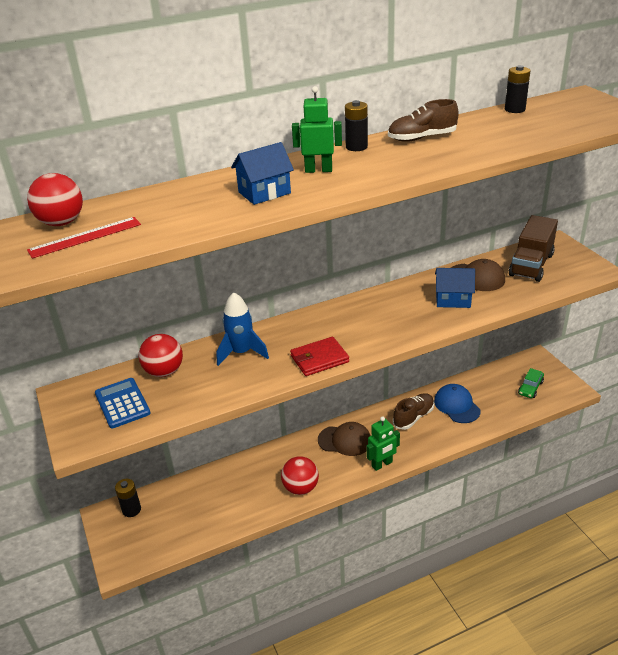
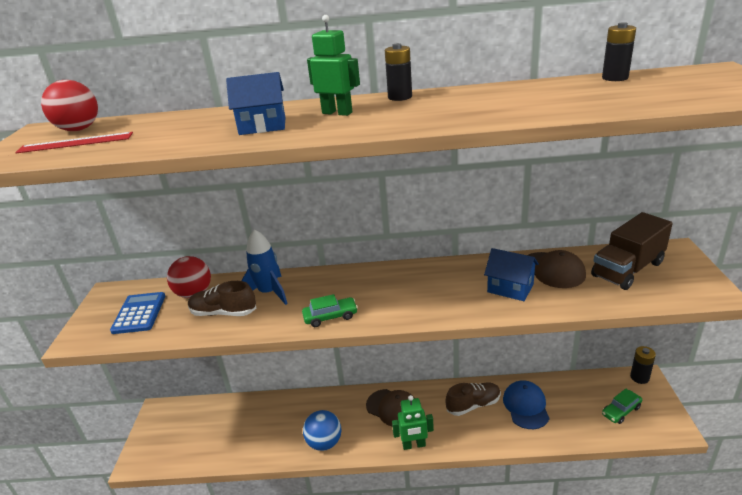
camera: 25 degrees right, 5 degrees down
black battery [115,479,141,517] -> black battery moved to [630,346,656,384]
red ball [281,456,319,495] -> blue ball [303,410,341,451]
red wallet [290,337,349,376] -> green car [302,294,358,327]
brown shoe [388,99,459,142] -> brown shoe moved to [188,281,256,316]

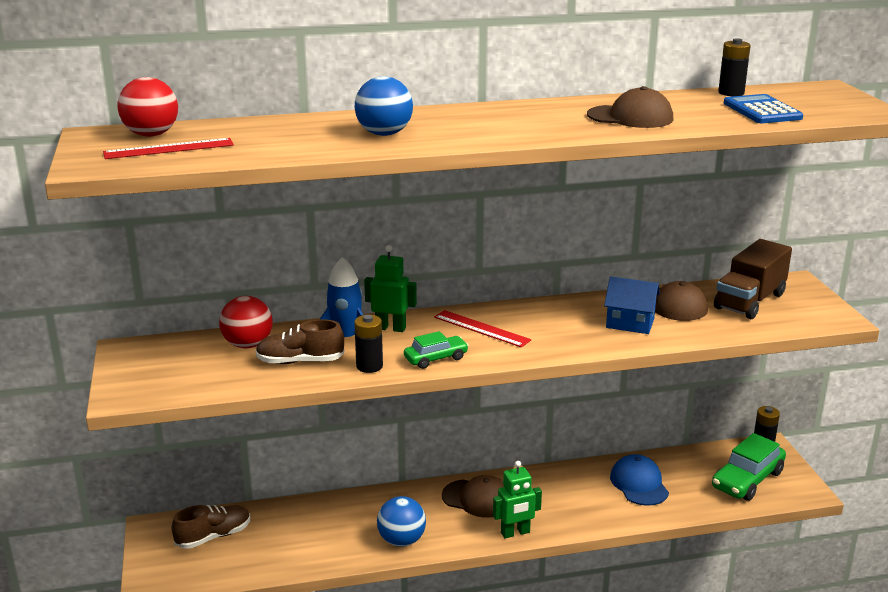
camera: 15 degrees left, 5 degrees down
blue calculator [110,292,165,334] -> blue calculator moved to [724,94,803,123]
blue house [226,72,285,135] -> blue ball [355,76,413,136]
green robot [307,15,360,116] -> green robot moved to [364,245,417,332]
black battery [385,43,412,101] -> black battery moved to [354,315,383,373]
brown shoe [445,382,501,416] -> brown shoe moved to [172,505,250,549]
green car [602,389,642,424] -> green car [712,433,786,501], size x1.74
none -> red ruler [434,310,531,347]
none -> brown cap [587,86,673,128]

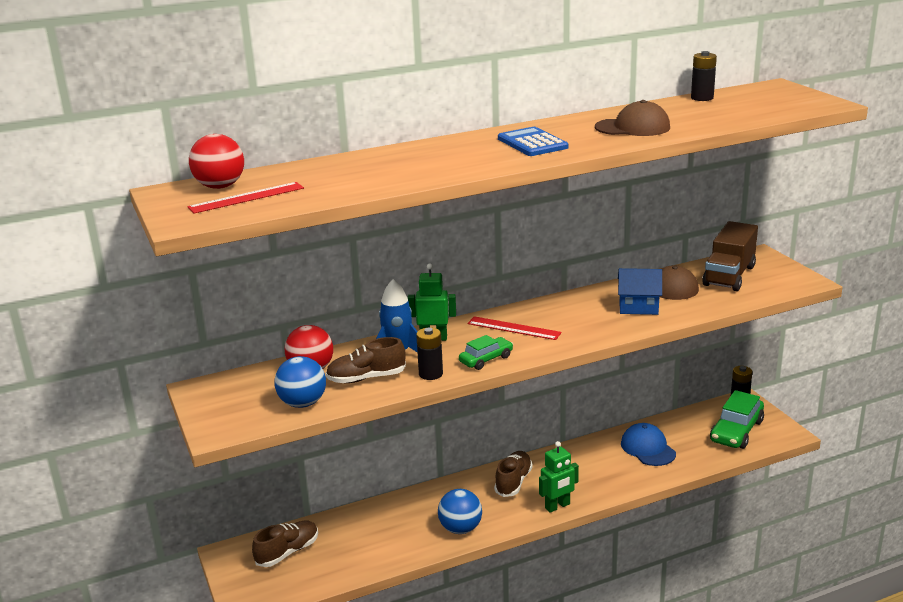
camera: 10 degrees left, 0 degrees up
blue ball [355,76,413,136] -> blue ball moved to [274,356,326,408]
brown cap [442,475,504,518] -> brown shoe [494,451,533,497]
blue calculator [724,94,803,123] -> blue calculator moved to [498,127,568,156]

